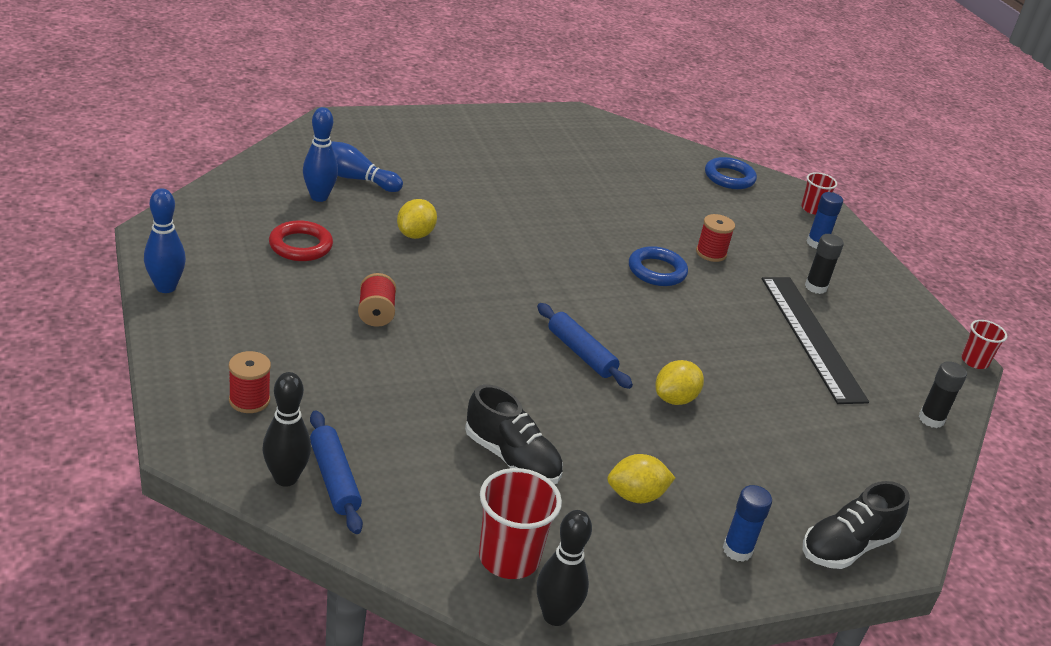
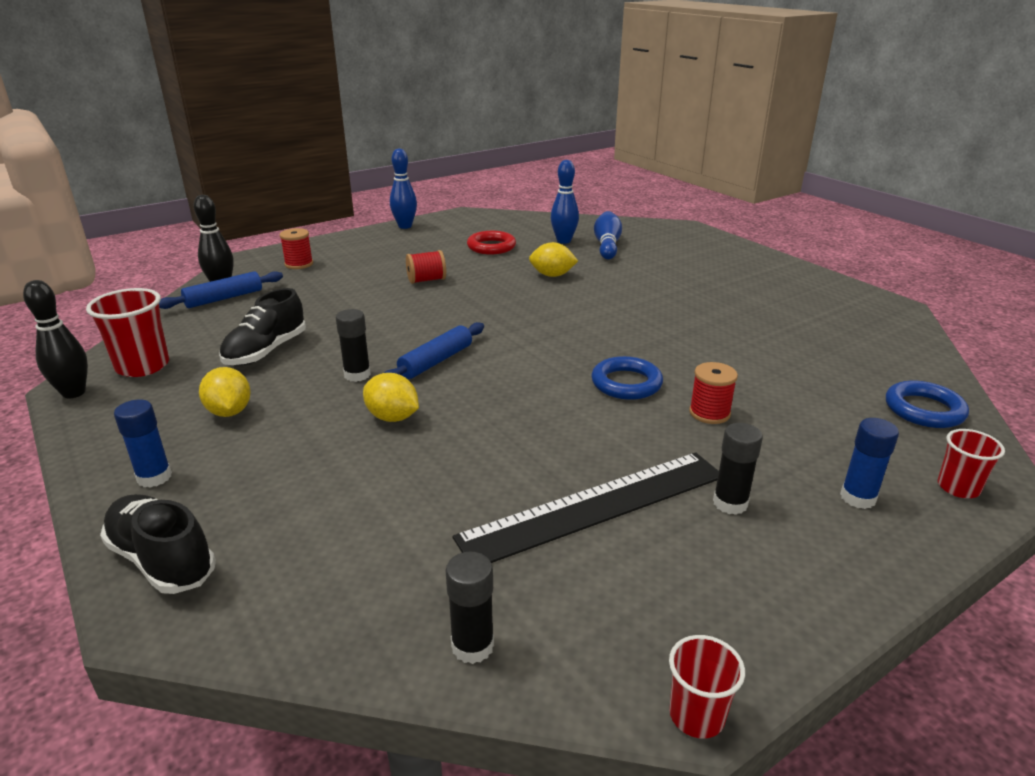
camera: 80 degrees right, 5 degrees down
none -> black glue stick [336,309,371,382]

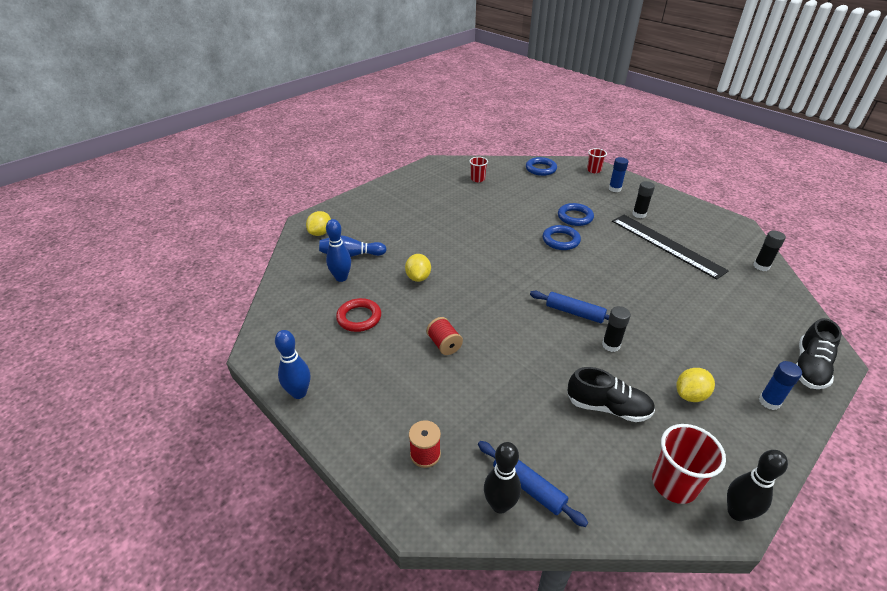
camera: 100 degrees left, 10 degrees up
yellow lemon [363,373,419,422] -> yellow lemon moved to [306,211,331,236]
red cup [669,635,745,739] -> red cup moved to [469,157,488,182]
red spool [689,362,738,424] -> blue ring [558,203,594,226]

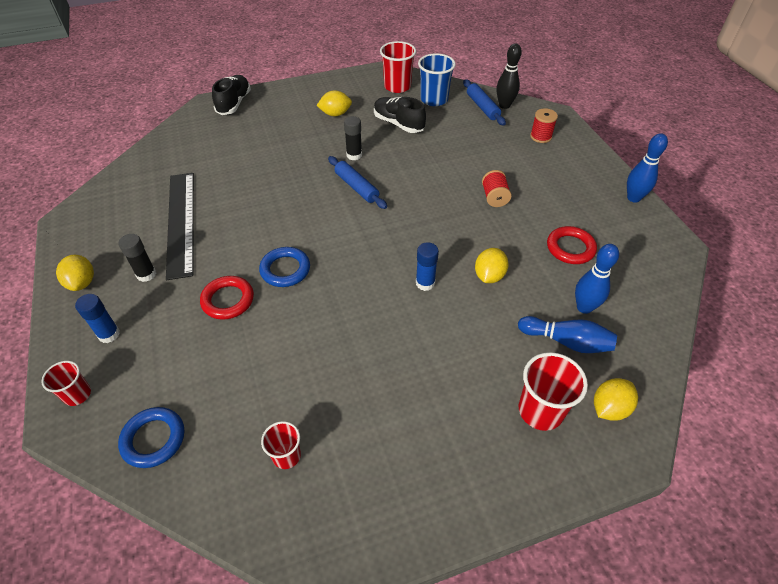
camera: 155 degrees left, 10 degrees up
blue ring [558,203,594,226] -> red ring [200,276,254,320]
black bowling pin [727,450,788,521] -> none
black glue stick [754,231,786,271] -> none
blue glue stick [759,361,802,410] -> blue glue stick moved to [416,242,439,291]
black shoe [796,318,842,389] -> black shoe turned 45 degrees counterclockwise [212,75,251,115]
none -> yellow lemon [56,255,94,291]
none -> blue cup [418,53,456,106]
none -> red cup [519,352,588,431]

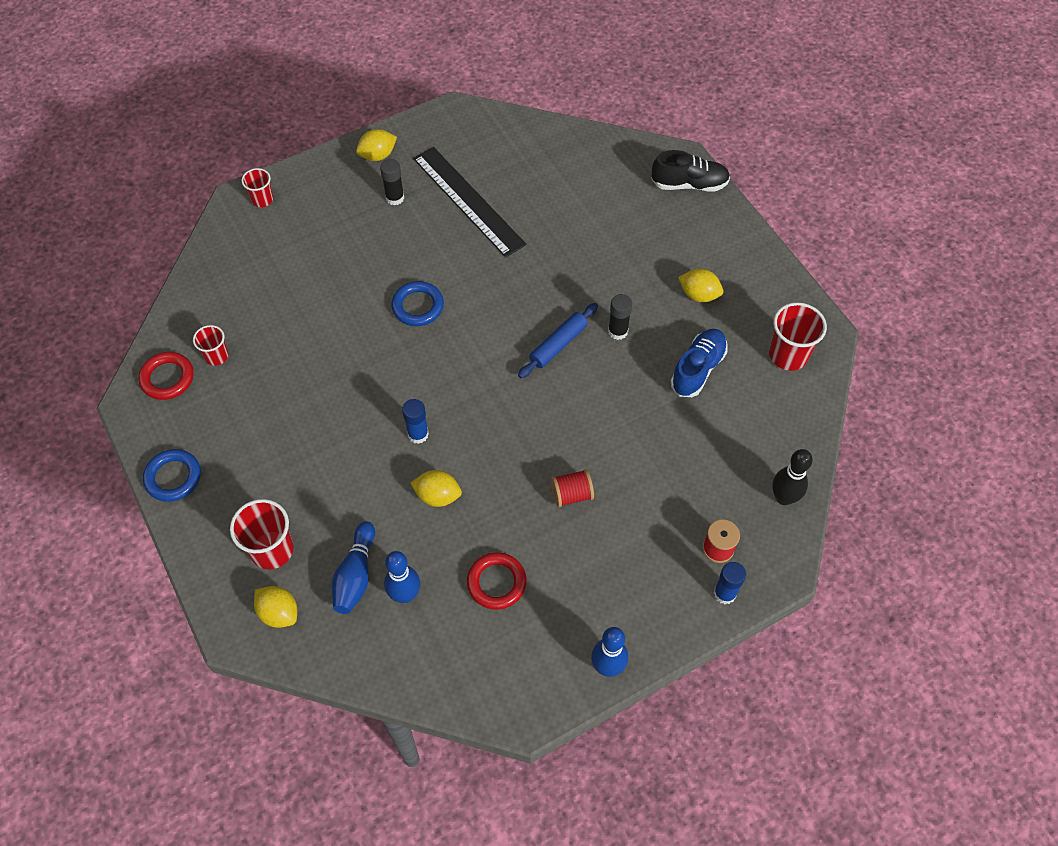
camera: 80 degrees right, 10 degrees up
blue glue stick [75,294,120,343] -> blue glue stick moved to [714,562,746,604]
blue ring [118,407,184,468] -> blue ring moved to [143,449,201,502]
black ruler [166,173,194,280] -> black ruler turned 75 degrees clockwise [413,147,526,257]
red ring [200,276,254,320] -> red ring moved to [138,352,194,400]
yellow lemon [316,90,352,116] -> yellow lemon turned 45 degrees counterclockwise [678,269,724,302]
black shoe [374,97,426,133] -> blue shoe [671,329,728,397]
blue cup [418,53,456,106] -> none
blue rolling pin [463,79,506,125] -> none

